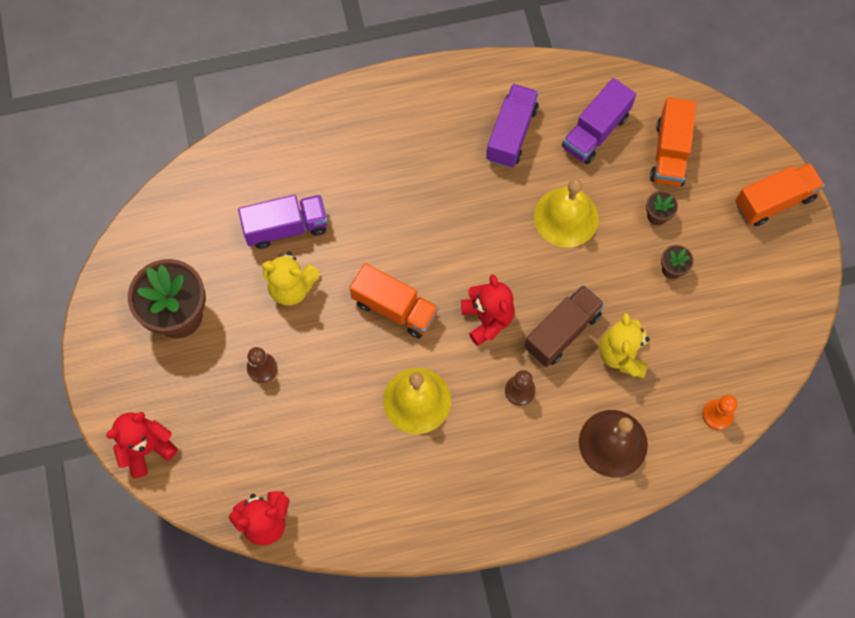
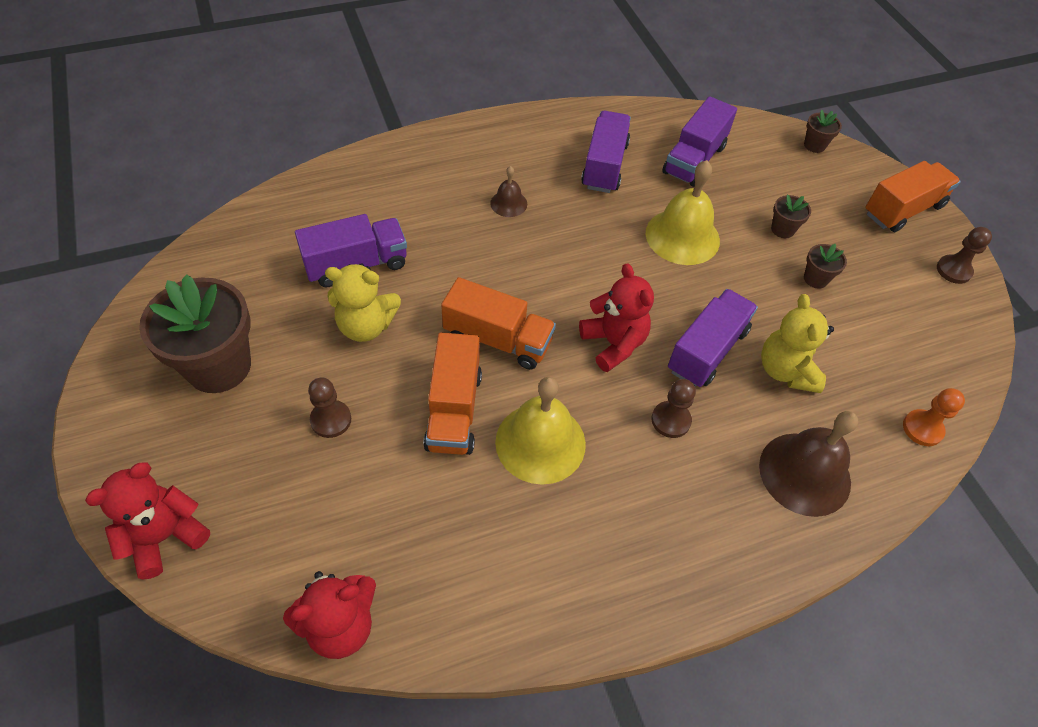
camera: 10 degrees left, 15 degrees down
brown truck [524,285,605,367] -> purple truck [668,289,758,387]
orange truck [650,97,697,186] -> orange truck moved to [423,333,482,455]
none -> brown bell [490,166,527,217]
none -> brown flower pot [804,110,842,153]
none -> brown pawn [937,227,992,284]

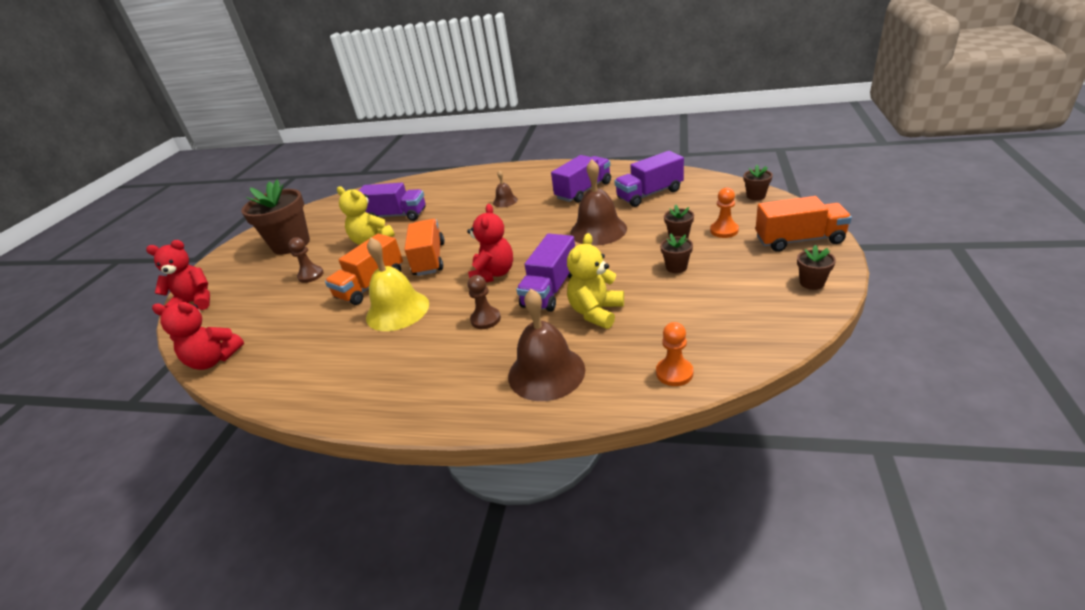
camera: 40 degrees right, 20 degrees down
orange truck [441,277,556,370] -> orange truck turned 150 degrees counterclockwise [404,219,445,276]
yellow bell [646,160,720,265] -> brown bell [570,159,627,246]
purple truck [668,289,758,387] -> purple truck turned 135 degrees clockwise [516,233,575,312]
brown pawn [937,227,992,284] -> brown flower pot [797,245,836,290]
none -> orange pawn [710,188,739,238]

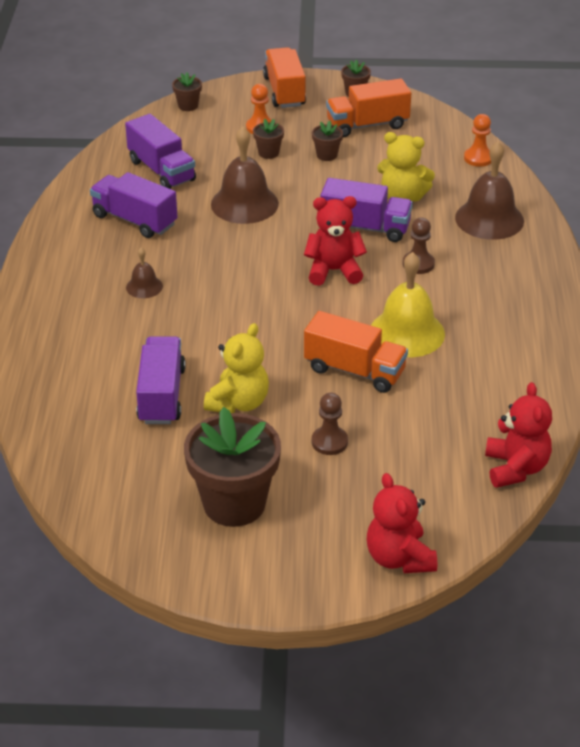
camera: 105 degrees left, 5 degrees up
orange truck [404,219,445,276] -> orange truck moved to [326,78,411,137]

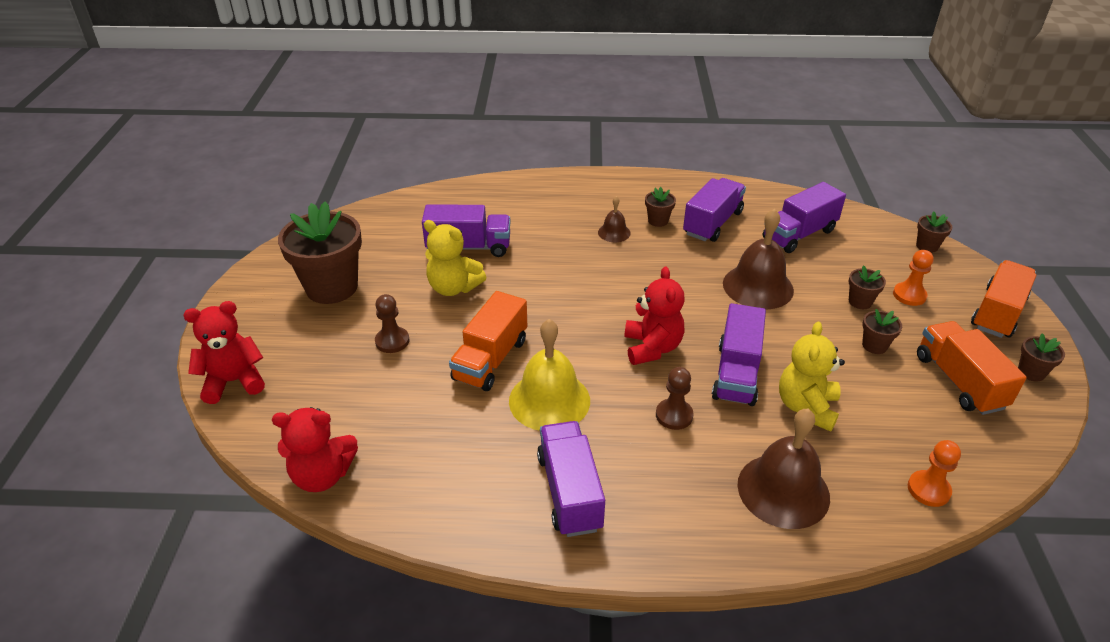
camera: 90 degrees right, 0 degrees up
orange truck [263,47,306,108] -> orange truck turned 45 degrees counterclockwise [971,260,1036,338]
none -> purple truck [537,421,605,537]
none -> brown flower pot [645,187,676,227]

